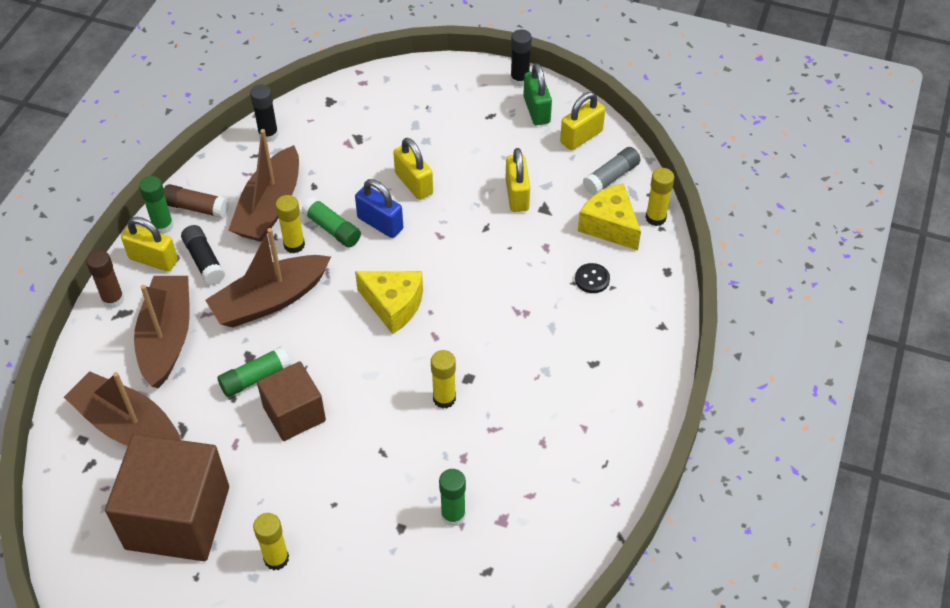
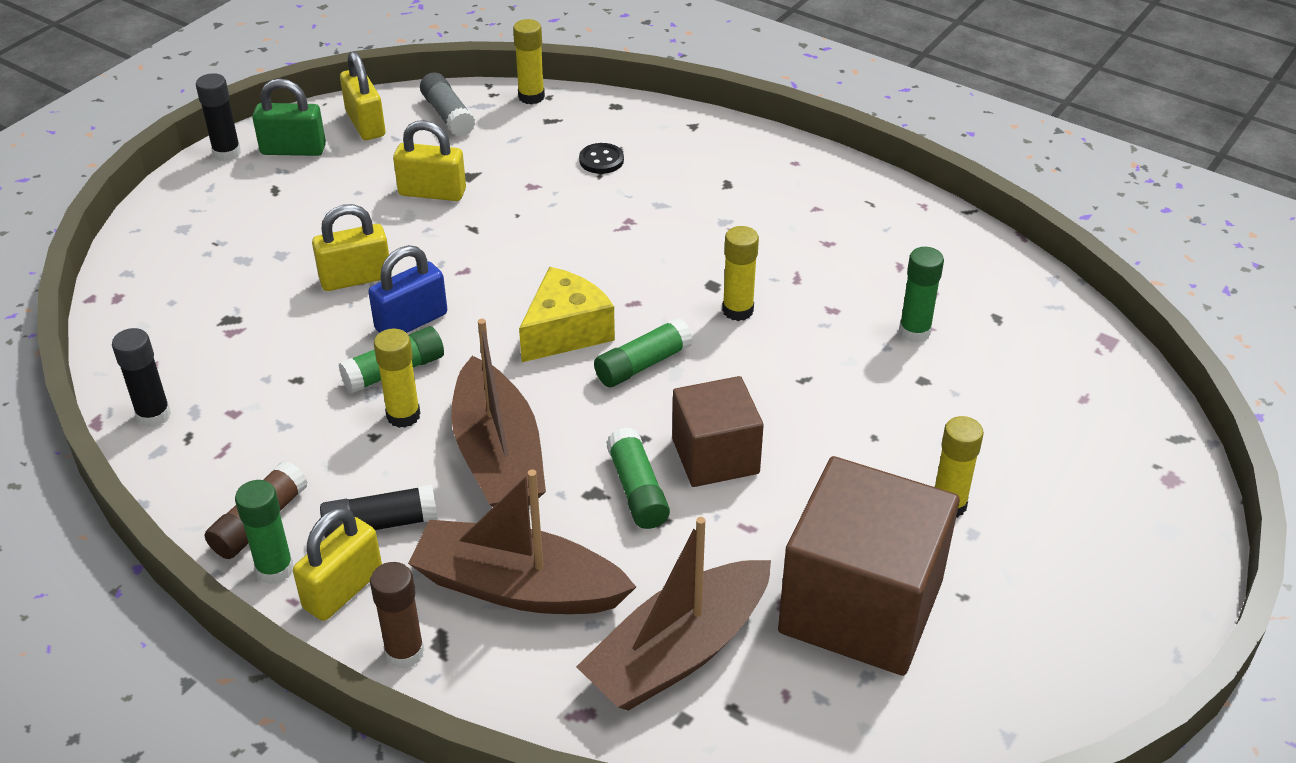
camera: 75 degrees left, 10 degrees down
brown boat [228,129,299,242] -> none
yellow cheese [578,183,641,250] -> none
none -> green glue stick [594,318,693,387]

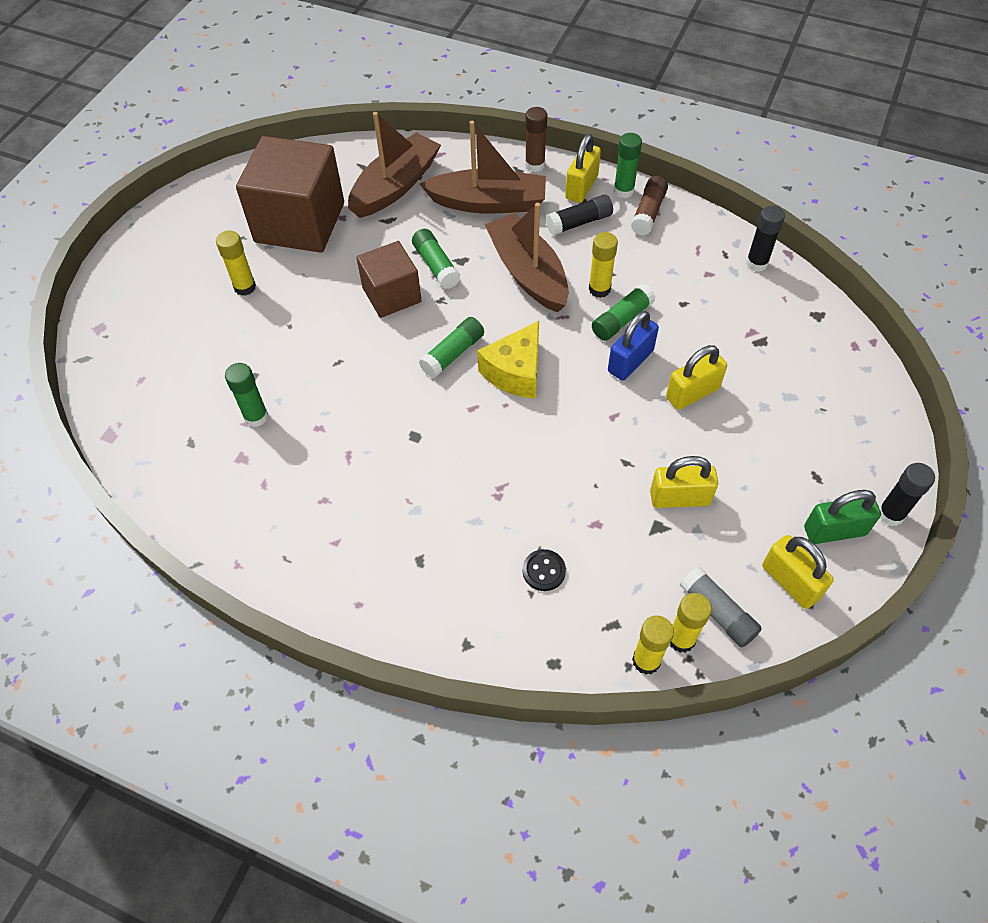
camera: 170 degrees right, 15 degrees up
yellow glue stick [722,226,759,321] -> yellow glue stick moved to [670,593,712,653]

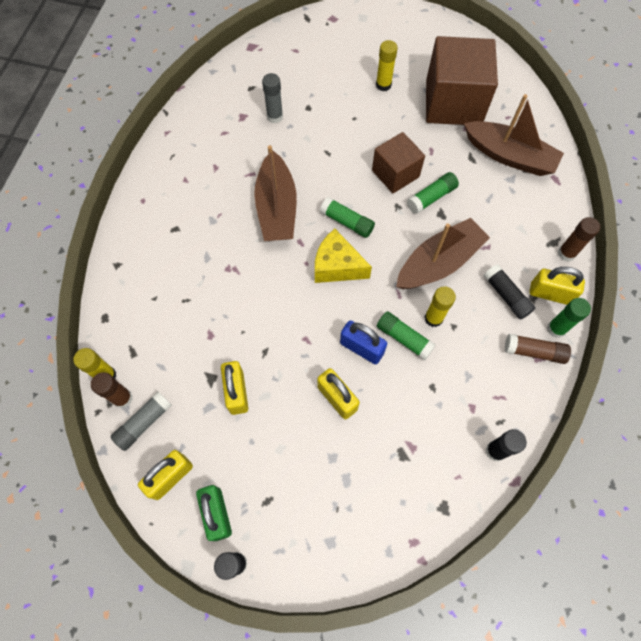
camera: 80 degrees right, 10 degrees up
green glue stick [225,363,268,427] -> grey glue stick [262,73,283,123]
brown boat [420,121,546,214] -> brown boat moved to [254,145,297,241]
black button [523,549,566,591] -> none
yellow glue stick [670,593,712,653] -> brown glue stick [91,372,133,408]

